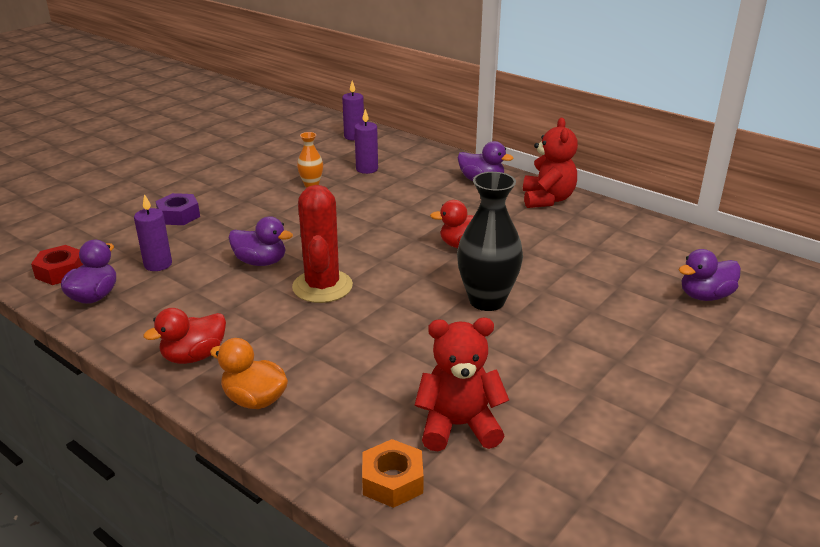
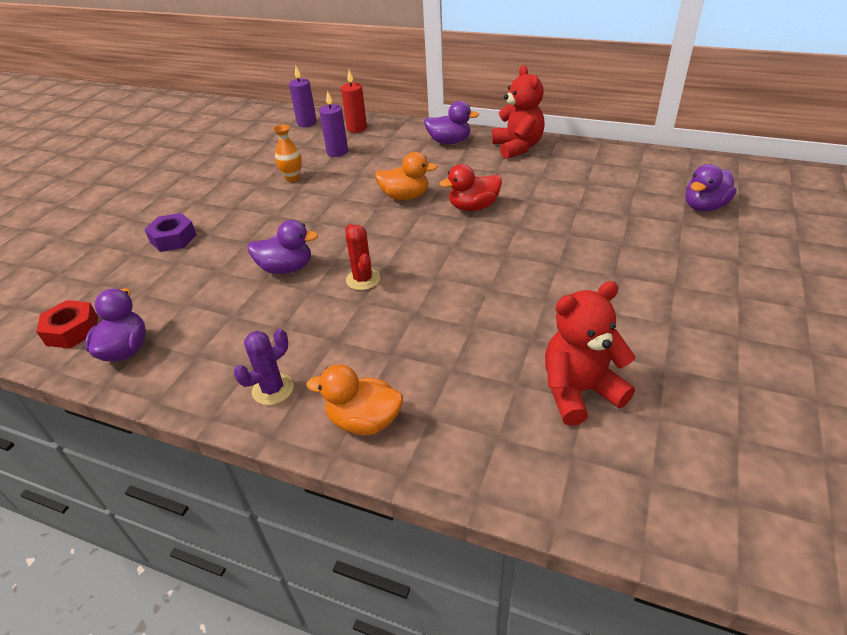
camera: 15 degrees left, 10 degrees up
purple candle [134,194,172,271] -> none
red duck [143,308,226,364] -> purple cactus [234,329,294,405]
red cactus [292,185,353,303] -> red cactus [345,224,380,290], size x0.56
orange nut [362,439,424,508] -> none
black vase [457,172,523,311] -> none
none -> red candle [341,70,367,133]
none -> orange duck [375,152,437,200]

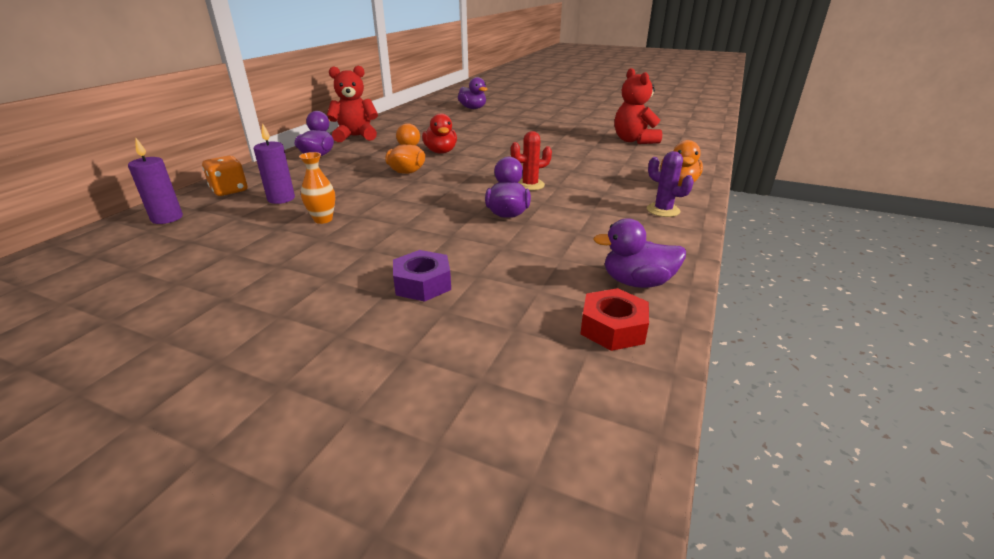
camera: 90 degrees left, 10 degrees down
red candle [341,70,367,133] -> orange dice [202,156,247,196]

